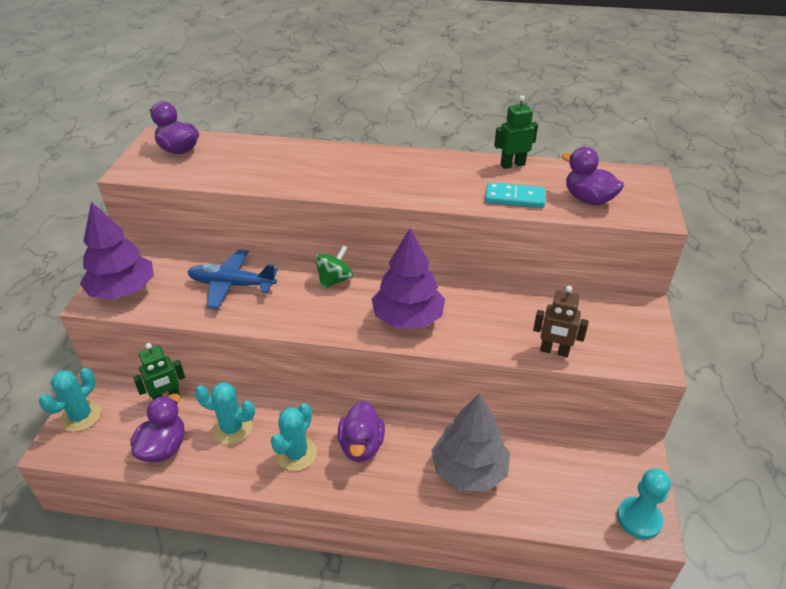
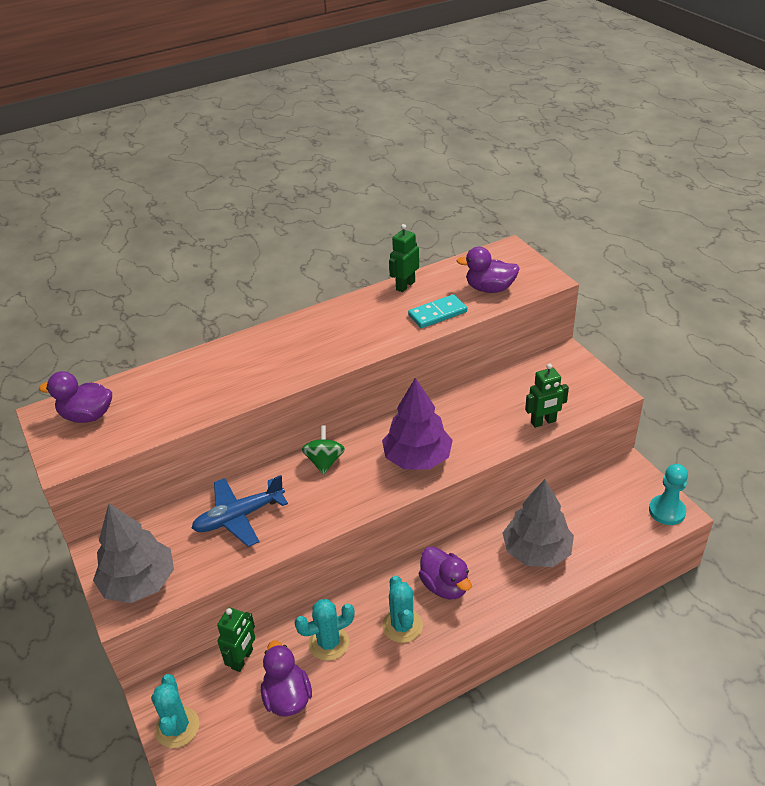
camera: 35 degrees left, 0 degrees up
purple tree [80,202,154,300] -> grey tree [93,503,174,603]
brown robot [533,286,589,357] -> green robot [525,363,569,428]

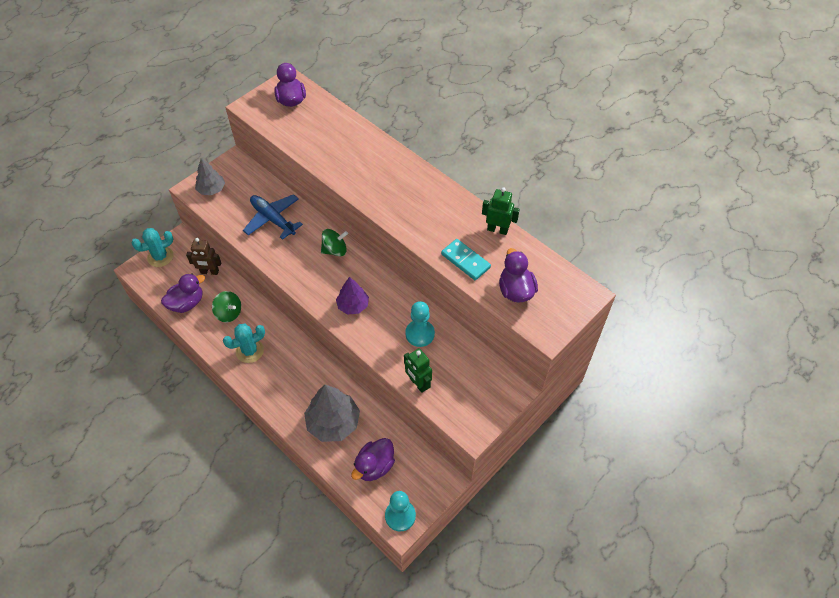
camera: 70 degrees right, 15 degrees up
grey tree [93,503,174,603] -> grey tree [195,158,225,195], size x0.60
green robot [217,607,255,672] -> brown robot [186,238,221,275]
turquoise cactus [294,599,355,661] -> green spinning top [212,291,241,322]
purple tree [382,378,453,470] -> purple tree [336,277,369,315], size x0.60
purple duck [419,546,471,599] -> purple duck moved to [351,438,395,481]
none -> turquoise pawn [405,301,435,347]

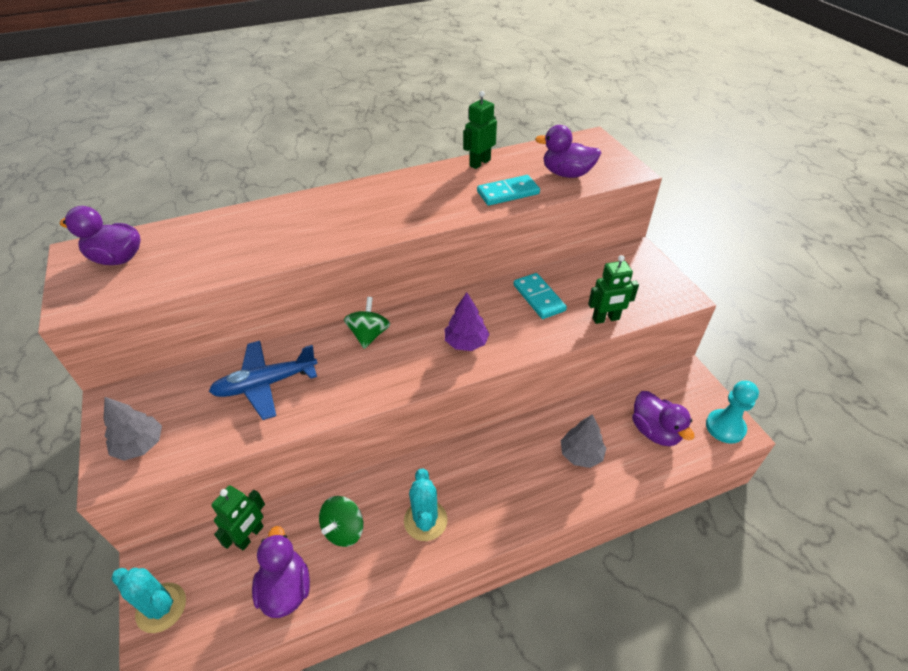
camera: 65 degrees left, 10 degrees down
turquoise cactus [131,228,174,267] -> turquoise cactus turned 60 degrees counterclockwise [112,568,186,633]
brown robot [186,238,221,275] -> green robot [211,486,265,551]
green spinning top [212,291,241,322] -> green spinning top turned 150 degrees clockwise [319,496,363,547]
grey tree [304,385,360,442] -> grey tree [561,414,606,468], size x0.60
turquoise pawn [405,301,435,347] -> turquoise domino [514,273,567,319]

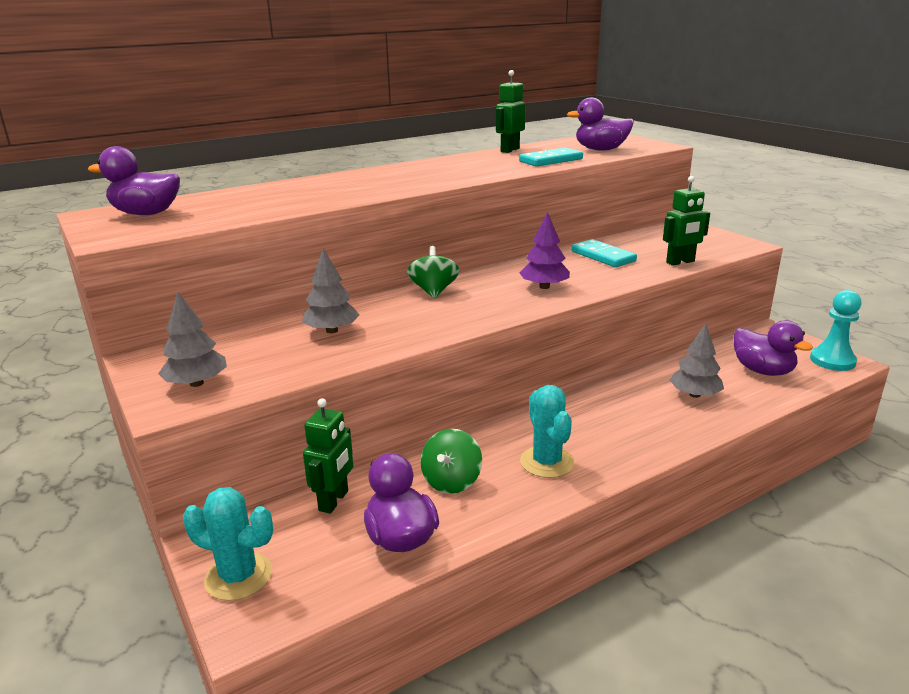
camera: 10 degrees left, 20 degrees down
blue plane [209,341,318,420] -> grey tree [302,248,360,333]

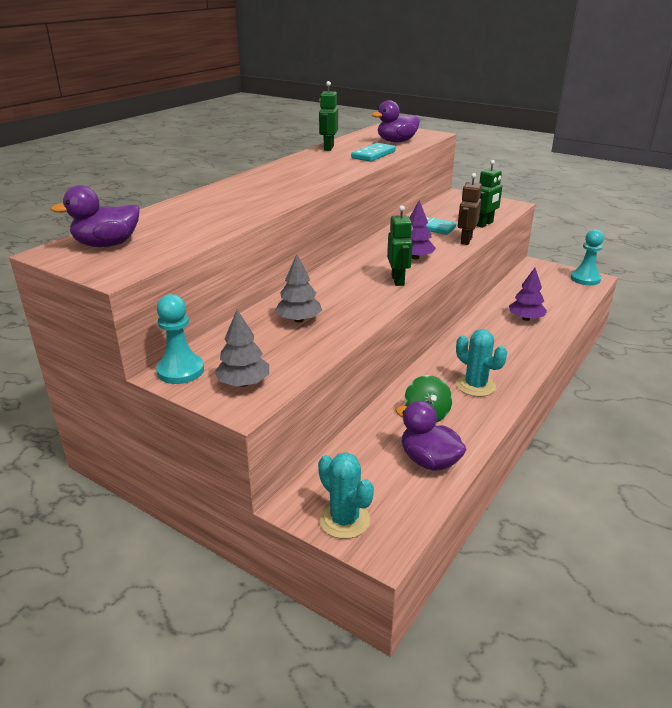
camera: 25 degrees left, 5 degrees up
turquoise cactus [183,487,273,601] -> turquoise cactus turned 60 degrees clockwise [318,452,374,539]
green robot [303,398,353,514] -> green robot moved to [387,205,413,286]
green spinning top [407,246,459,299] -> none
grey tree [670,323,724,398] -> purple tree [509,268,547,321]
purple duck [733,320,813,376] -> none
none -> turquoise pawn [156,294,204,384]
none -> brown robot [458,173,482,245]

